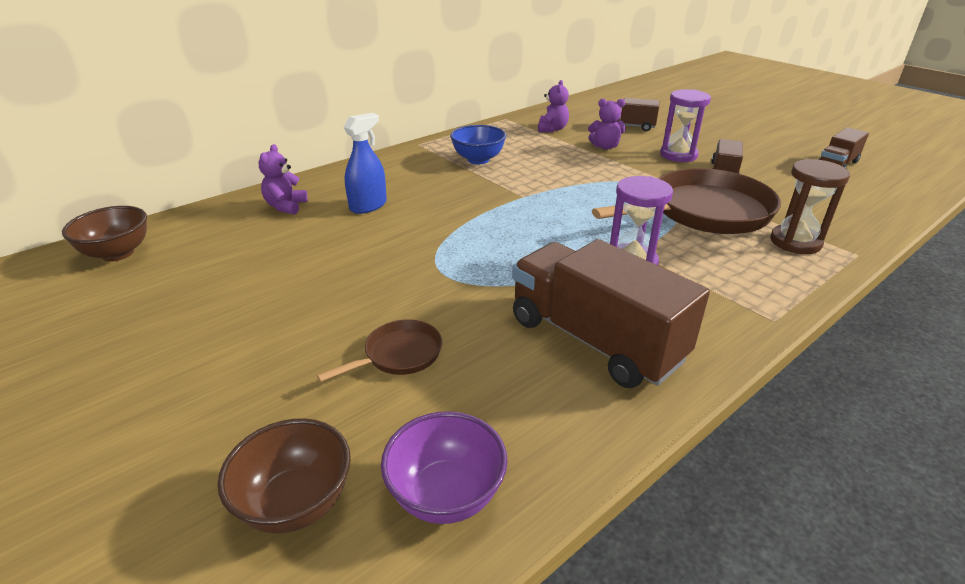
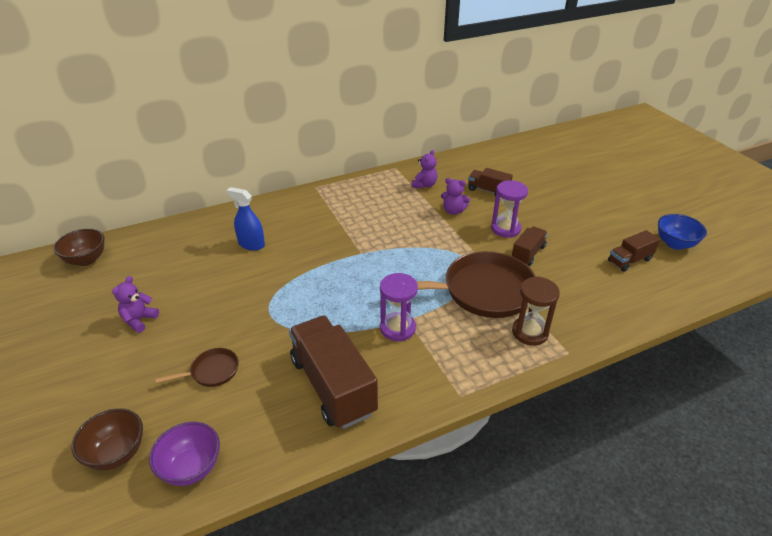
camera: 15 degrees right, 5 degrees up
purple teddy bear [259,144,308,215] -> purple teddy bear moved to [112,276,159,333]
blue spray bottle [344,113,387,214] -> blue spray bottle turned 120 degrees counterclockwise [226,187,265,251]
blue bowl [450,125,506,164] -> blue bowl moved to [658,214,707,250]

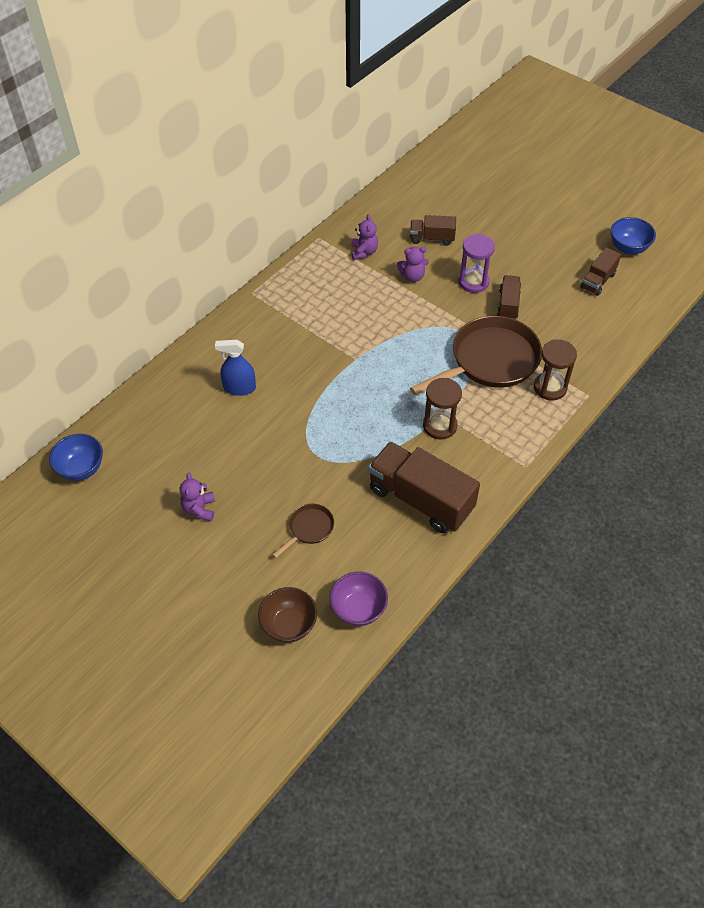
camera: 25 degrees left, 15 degrees up
brown bowl [53,229,105,266] -> blue bowl [49,434,103,481]
purple hourglass [380,273,418,341] -> brown hourglass [423,378,462,440]

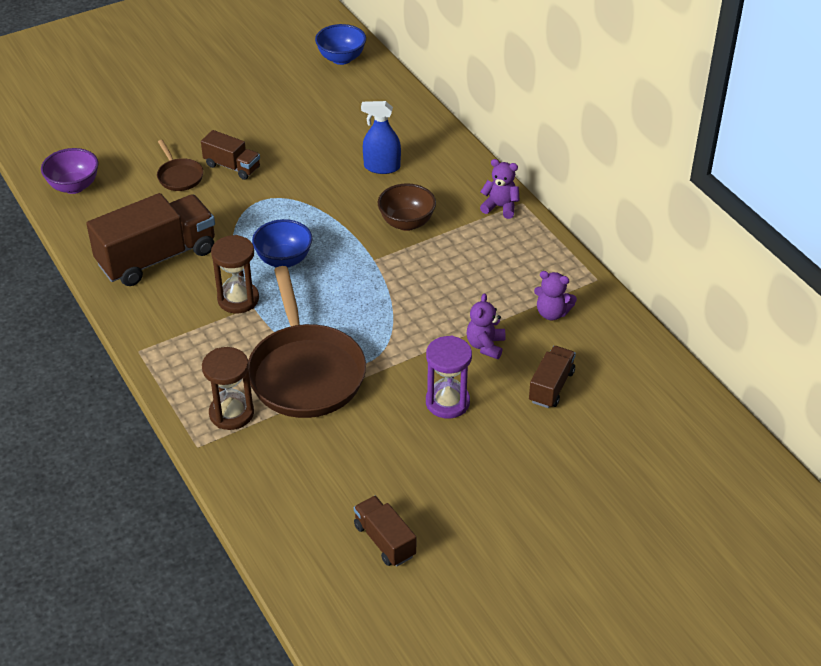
camera: 110 degrees right, 10 degrees down
purple teddy bear [180,472,215,521] -> purple teddy bear moved to [480,159,520,219]
blue spray bottle [215,340,256,396] -> blue spray bottle turned 105 degrees counterclockwise [361,101,401,174]
brown bowl [258,587,317,643] -> brown bowl moved to [378,183,436,231]
brown truck [497,275,521,319] -> brown truck moved to [201,130,260,180]
blue bowl [611,217,656,254] -> blue bowl moved to [252,219,312,267]

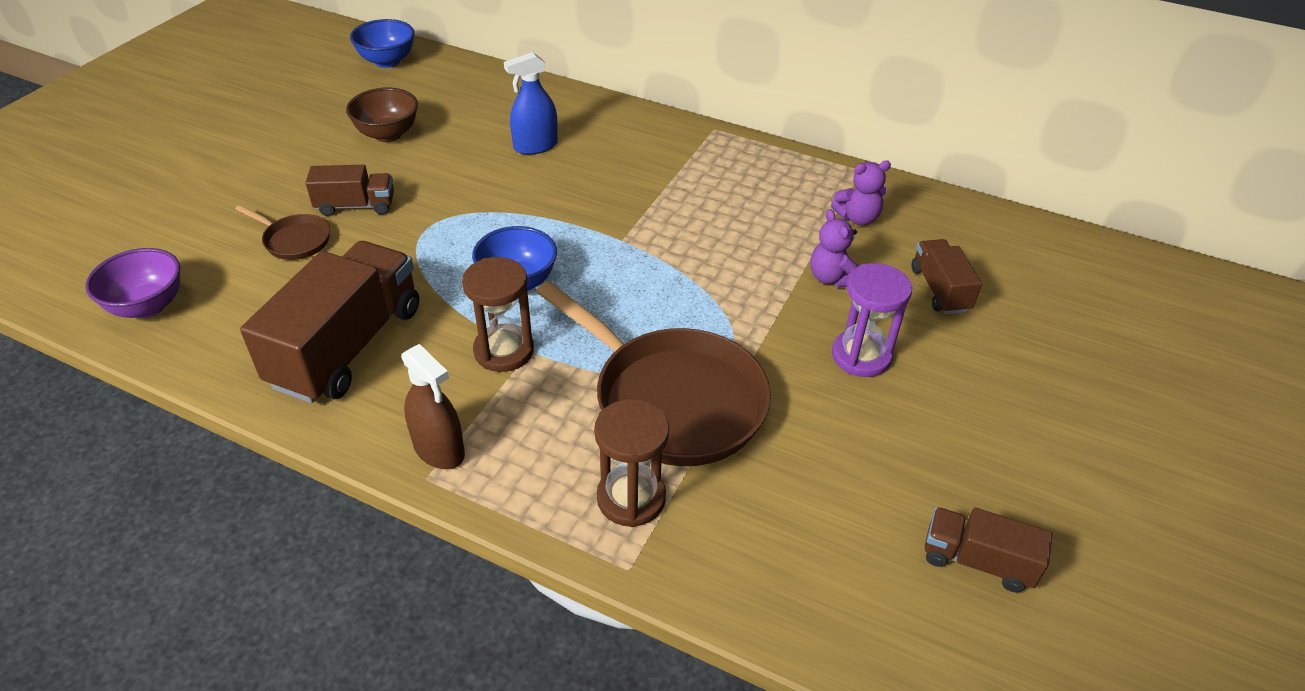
camera: 35 degrees left, 0 degrees up
brown bowl [378,183,436,231] -> brown bowl moved to [346,88,418,142]
purple teddy bear [480,159,520,219] -> none
none -> brown spray bottle [401,344,465,469]

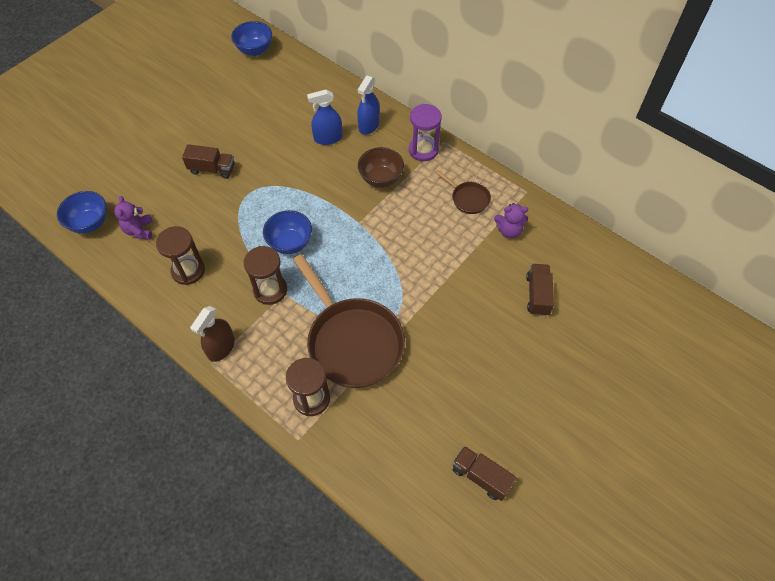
camera: 15 degrees right, 15 degrees up
purple bowl [85,248,180,318] -> blue bowl [57,191,107,234]
brown pan [235,205,330,260] -> brown pan moved to [436,170,491,214]
brown truck [240,241,419,403] -> brown hourglass [156,226,205,285]
brown bowl [346,88,418,142] -> brown bowl moved to [358,147,404,188]
brown spray bottle [401,344,465,469] -> brown spray bottle turned 60 degrees clockwise [190,306,235,362]
purple teddy bear [811,209,858,287] -> purple teddy bear moved to [114,196,153,240]
purple hourglass [832,263,912,377] -> purple hourglass moved to [409,104,442,161]
none -> blue spray bottle [357,76,380,135]

